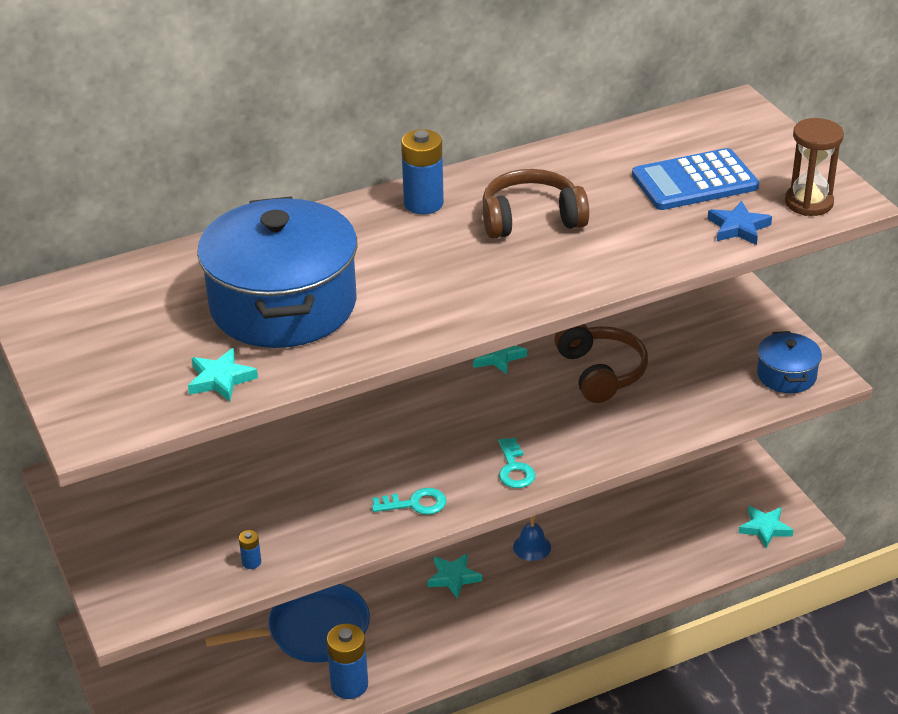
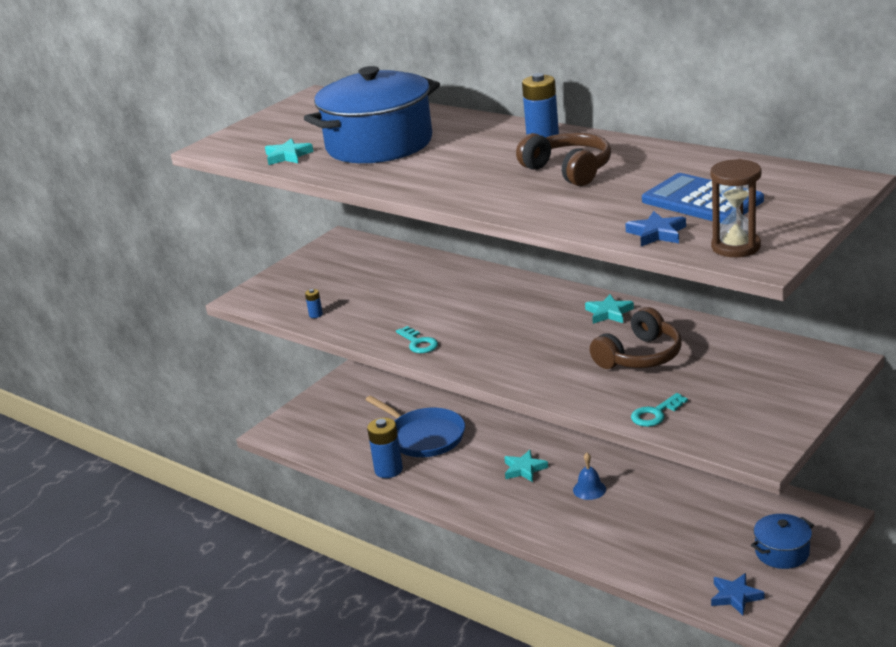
camera: 65 degrees right, 10 degrees down
turquoise key [498,438,535,488] -> turquoise key moved to [631,393,688,427]
turquoise star [738,506,794,548] -> blue star [711,573,765,615]
blue pot [757,331,822,393] -> blue pot moved to [751,514,814,569]

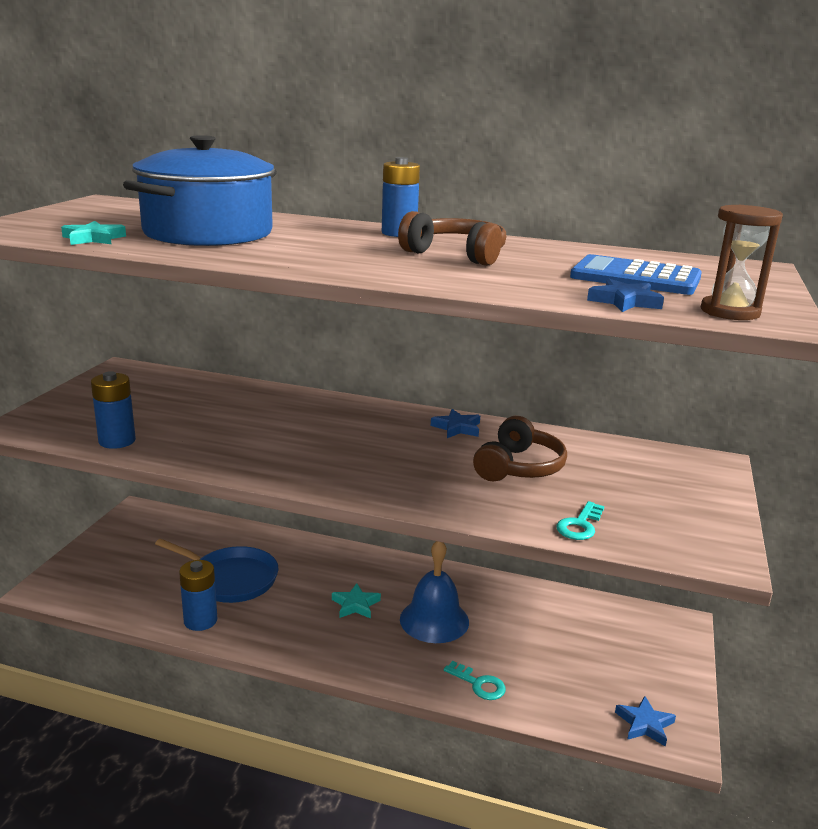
camera: 25 degrees left, 5 degrees down
blue battery [305,289,323,318] -> blue battery [91,371,136,449], size x2.14
turquoise key [396,326,438,353] -> turquoise key moved to [444,661,506,700]
blue bell [573,453,606,500] -> blue bell [400,541,469,643], size x1.96
turquoise star [585,294,634,324] -> blue star [431,409,480,438]
blue pot [751,514,814,569] -> none

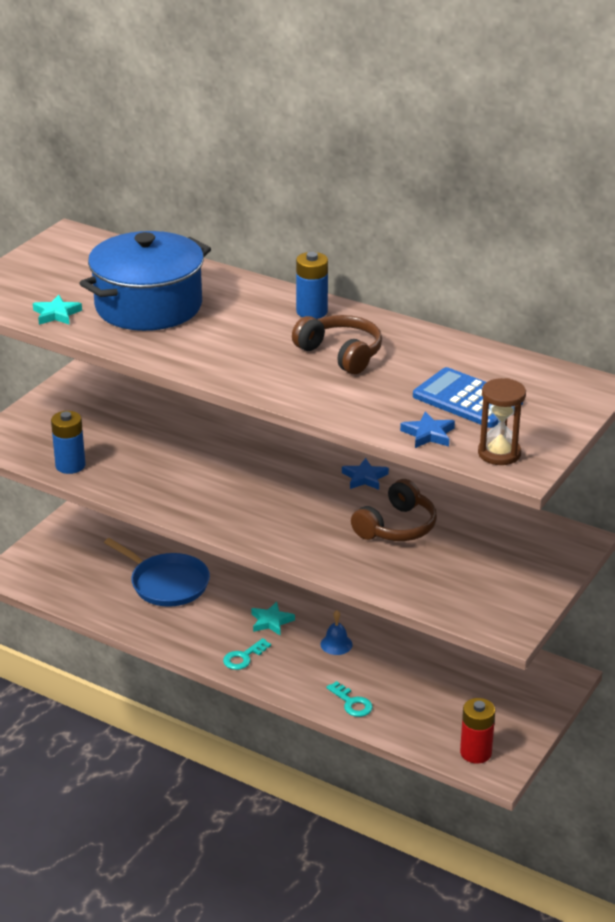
camera: 15 degrees right, 10 degrees up
blue battery [179,560,218,631] -> none
blue bell [400,541,469,643] -> blue bell [320,610,353,655], size x0.51
turquoise key [556,501,604,540] -> turquoise key moved to [223,638,271,670]
blue star [615,696,676,747] -> red battery [460,698,495,764]

